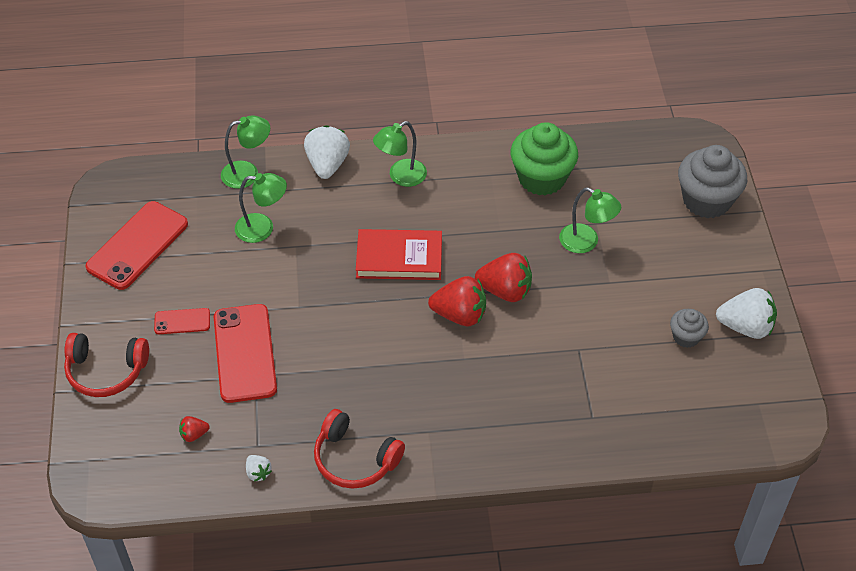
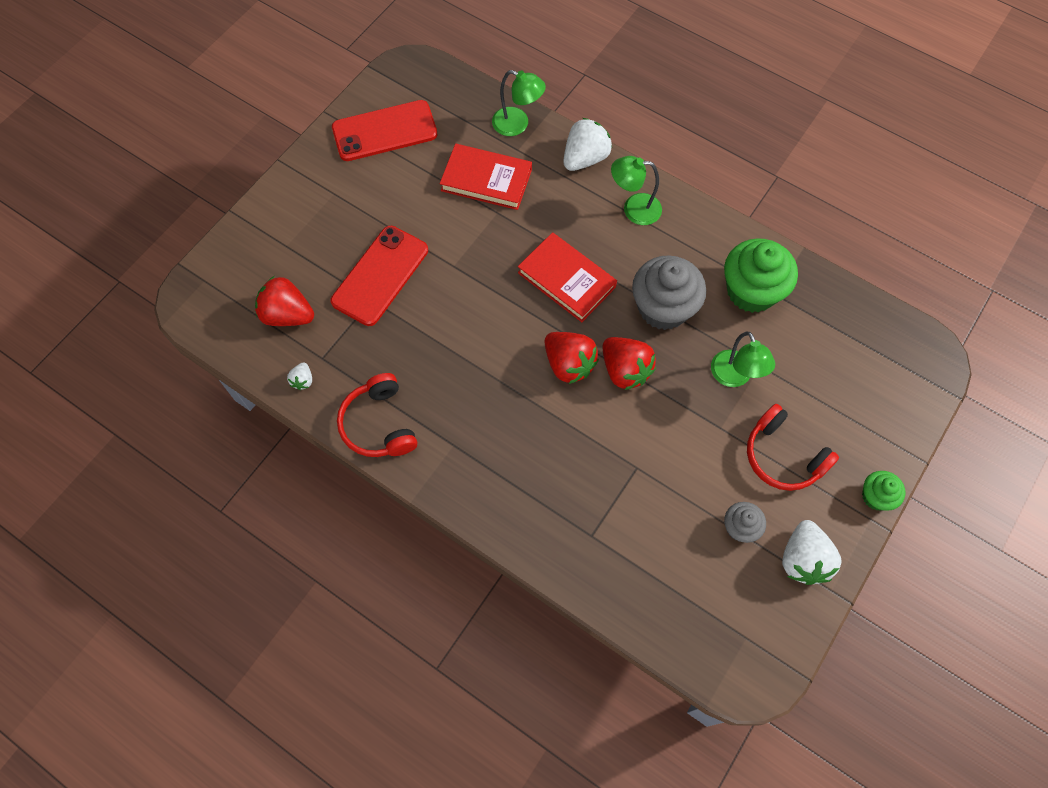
camera: 40 degrees right, 15 degrees up
red headphones [64,333,149,397] -> red headphones moved to [747,404,839,491]
red phone [154,308,210,334] -> none
red strawberry [179,416,210,442] -> red strawberry [255,276,314,326], size x2.05
green lamp [235,173,287,243] -> red book [440,144,532,210]
grey cupcake [678,145,747,219] -> grey cupcake moved to [632,255,706,330]
white strawberry [716,288,777,339] -> white strawberry turned 45 degrees clockwise [782,520,842,585]
none -> green cupcake [862,471,905,511]

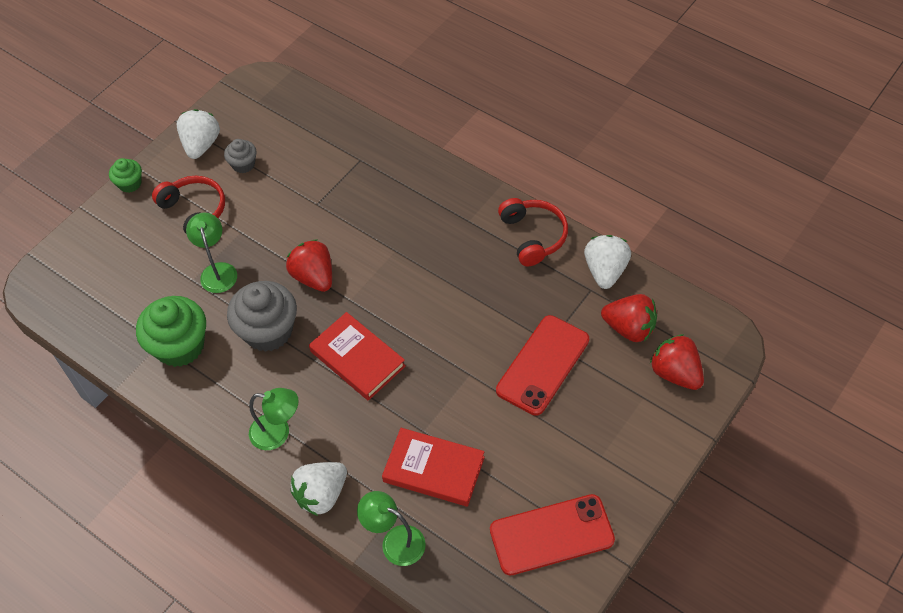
camera: 175 degrees left, 10 degrees down
white strawberry [287,362,312,390] -> white strawberry [584,235,631,289], size x2.05
red strawberry [545,332,599,384] -> red strawberry moved to [650,334,704,390]

